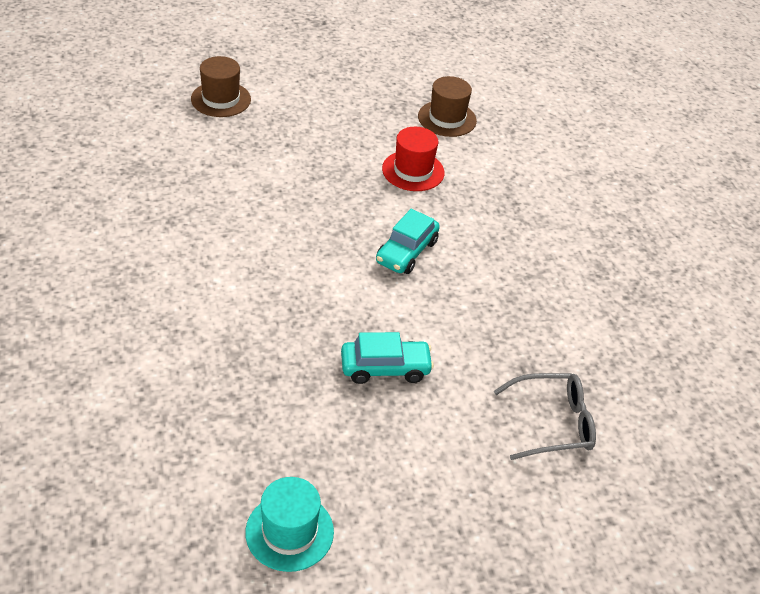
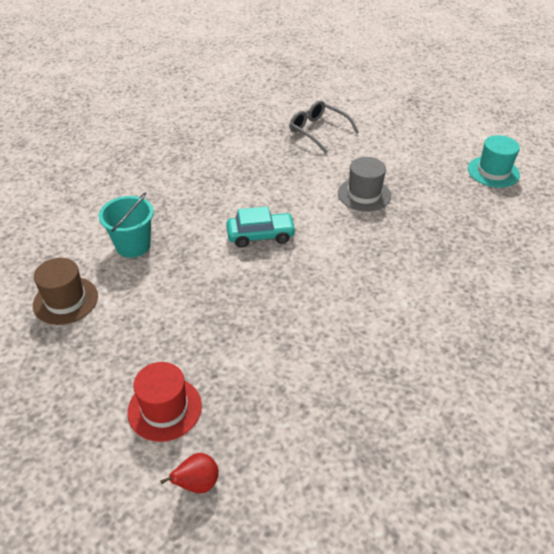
camera: 125 degrees left, 0 degrees up
brown hat [191,56,251,117] -> red pear [160,453,219,494]
turquoise car [341,332,434,384] -> grey hat [338,157,391,212]
red hat [382,127,445,191] -> red hat moved to [127,362,202,442]
none -> turquoise bucket [99,192,154,258]

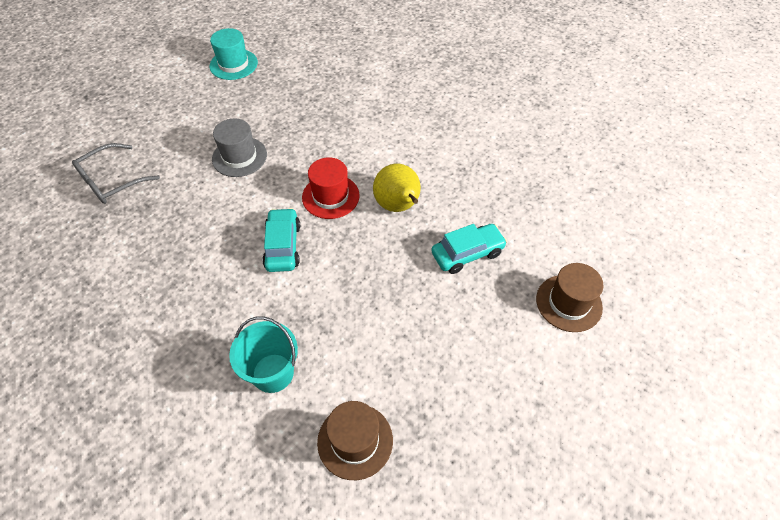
camera: 85 degrees left, 10 degrees up
red hat [127,362,202,442] -> red hat moved to [302,157,360,219]
red pear [160,453,219,494] -> brown hat [536,263,604,332]
none -> yellow pear [373,163,421,212]
none -> turquoise car [431,224,507,274]

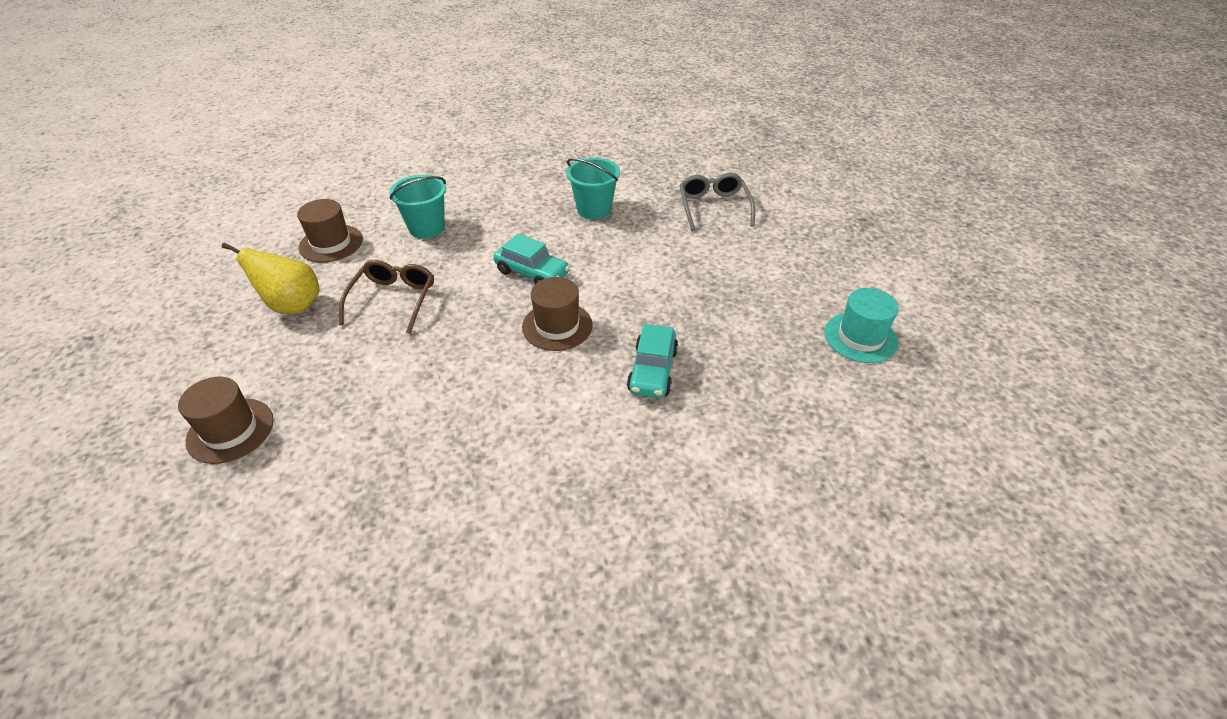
camera: 125 degrees right, 10 degrees down
grey hat [212,118,267,177] -> none
red hat [302,157,360,219] -> brown hat [522,277,593,351]
yellow pear [373,163,421,212] -> yellow pear moved to [222,243,320,314]
turquoise car [431,224,507,274] -> turquoise car moved to [627,324,678,398]
none -> brown glasses [339,260,434,334]
none -> turquoise bucket [566,158,620,219]

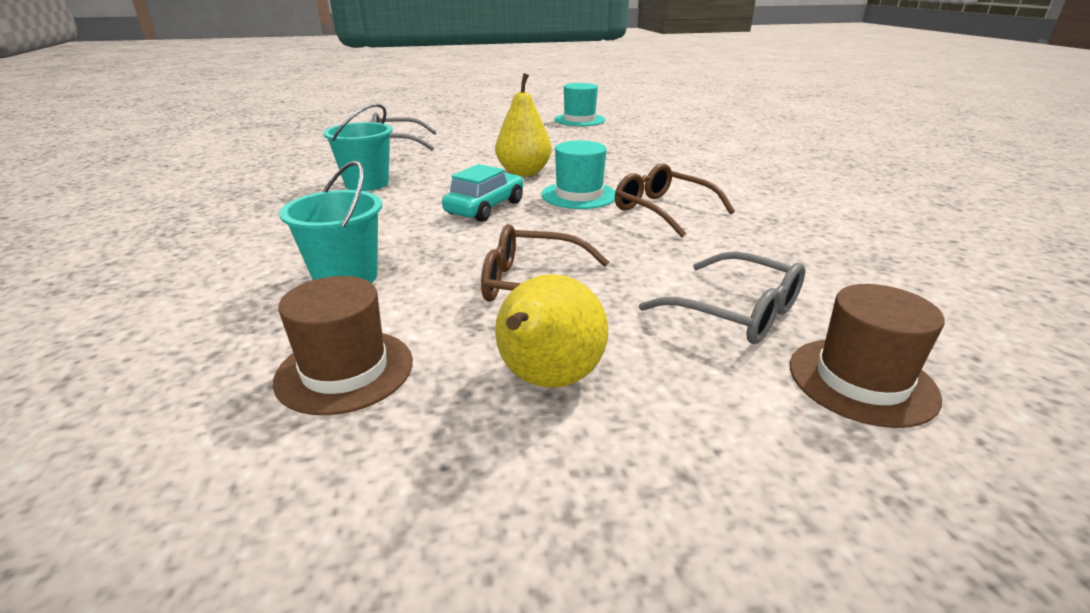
camera: 90 degrees left, 15 degrees down
brown hat [522,277,593,351] -> turquoise hat [541,140,615,209]
turquoise car [627,324,678,398] -> none
none -> yellow pear [495,73,551,177]
none -> brown glasses [615,164,735,237]
none -> grey glasses [639,251,805,344]

